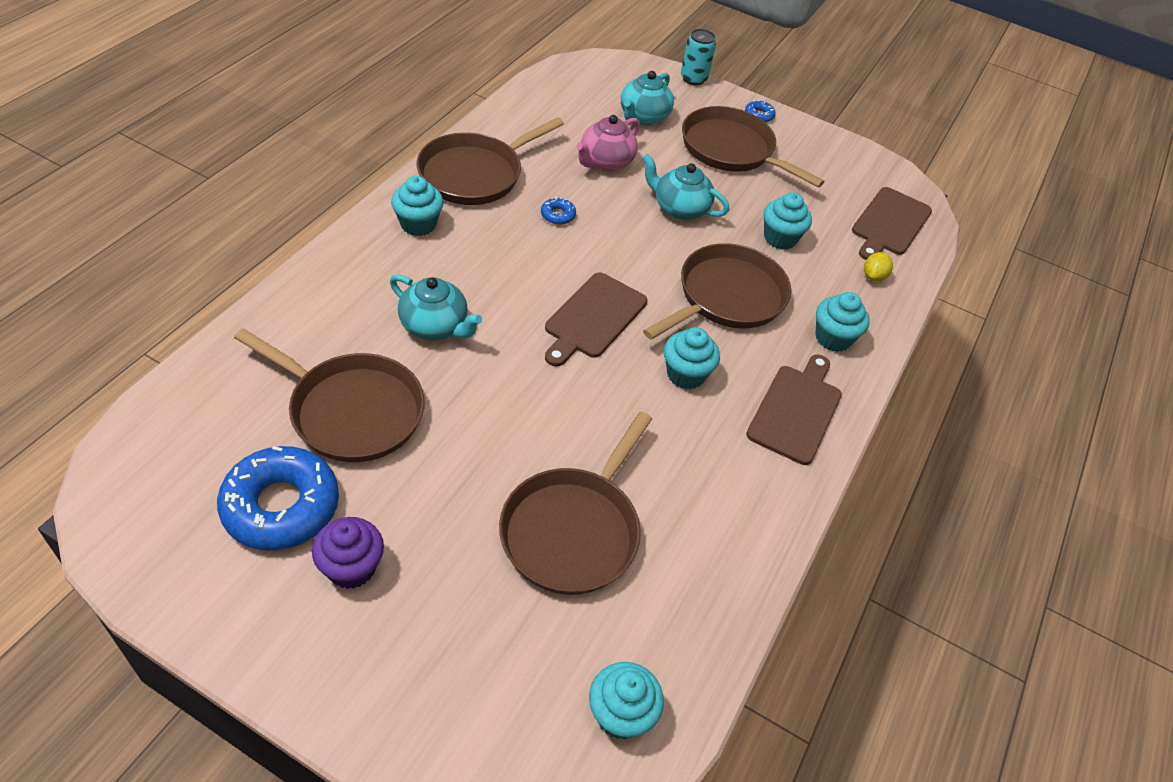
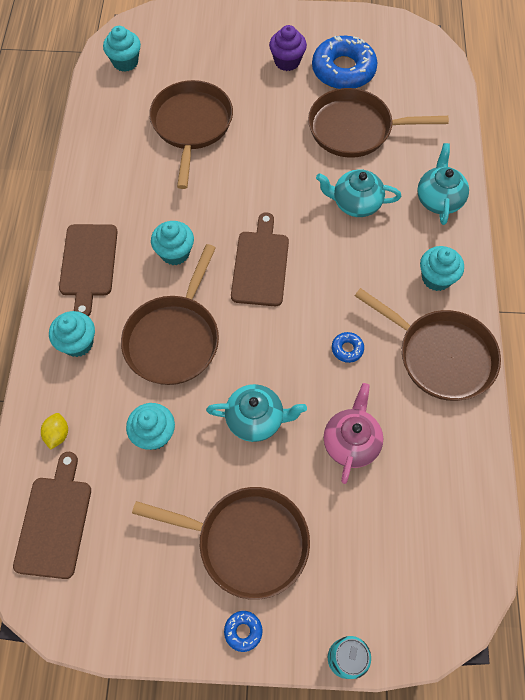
camera: 160 degrees right, 15 degrees up
brown pan [417,117,564,205] -> brown pan turned 105 degrees clockwise [355,288,501,401]
turquoise teapot [621,71,674,125] -> turquoise teapot moved to [417,143,469,225]

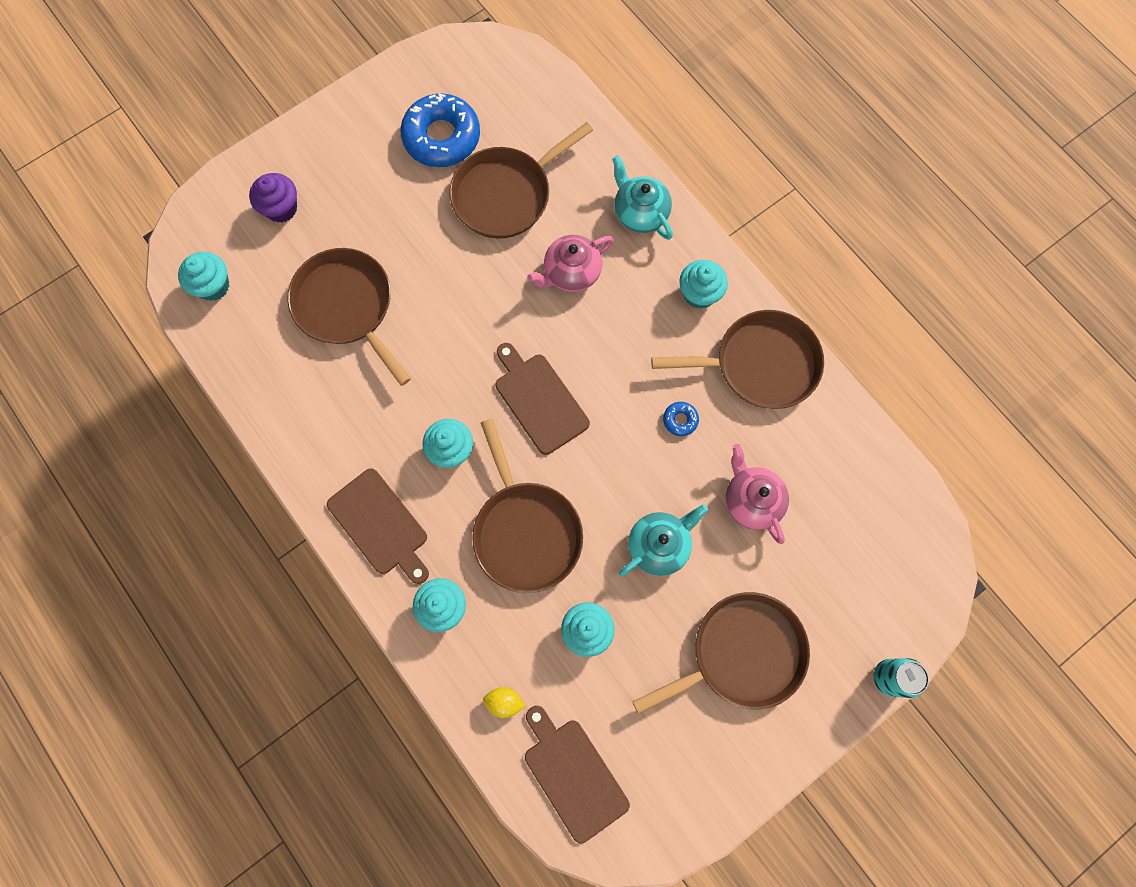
camera: 40 degrees left, 10 degrees up
yellow lemon [41,413,68,450] -> yellow lemon turned 45 degrees counterclockwise [483,687,525,718]
blue donut [224,611,262,652] -> none
purple cupcake [269,25,307,71] -> purple cupcake moved to [249,173,297,222]
turquoise teapot [316,169,401,217] -> pink teapot [527,235,614,292]

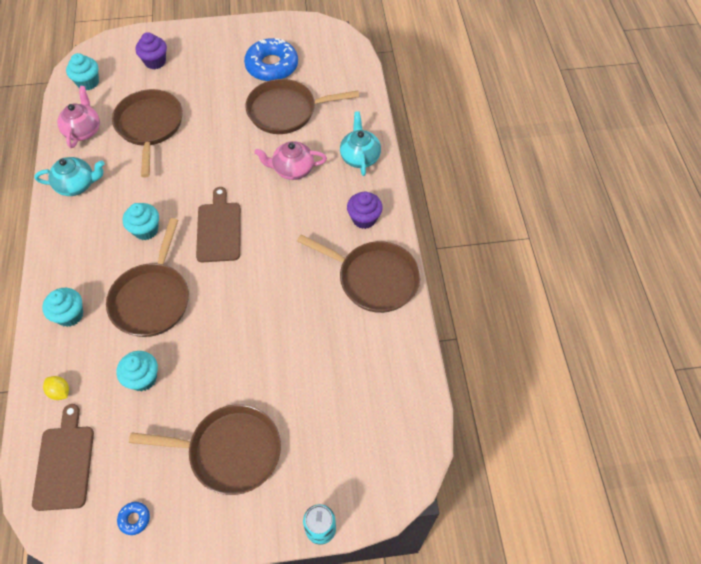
camera: 30 degrees right, 15 degrees down
brown cutting board [327,468,429,584] -> none
turquoise teapot [619,504,708,576] -> turquoise teapot moved to [34,157,105,196]
blue donut [663,402,699,436] -> blue donut moved to [117,502,150,535]
turquoise cupcake [679,260,728,309] -> purple cupcake [347,191,383,229]
pink teapot [725,444,789,544] -> pink teapot moved to [57,86,100,148]

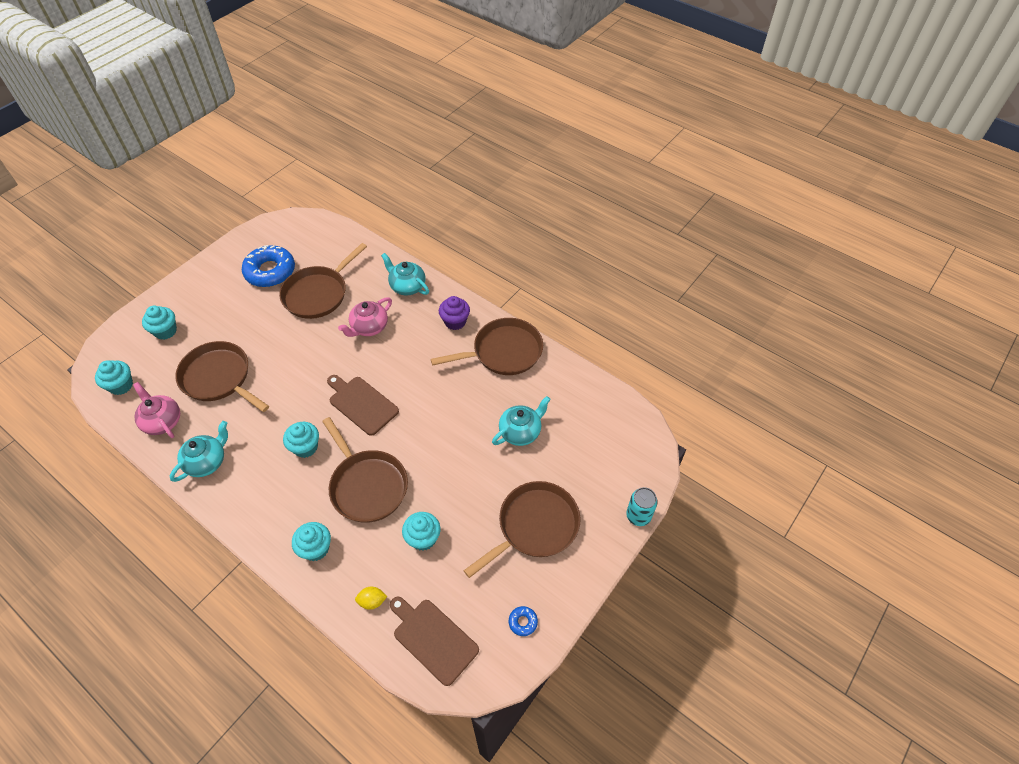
camera: 45 degrees left, 5 degrees down
purple cupcake [136,32,167,69] -> turquoise cupcake [142,306,177,340]
none -> turquoise teapot [492,396,551,446]

